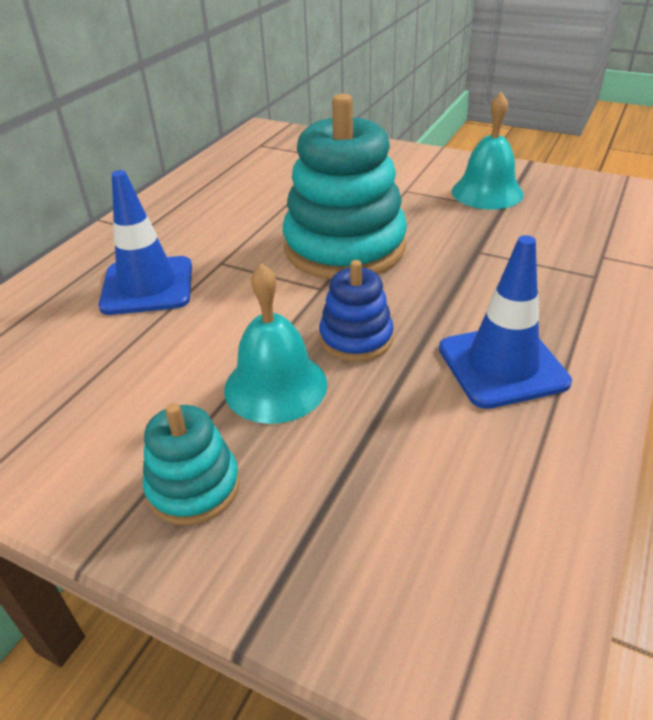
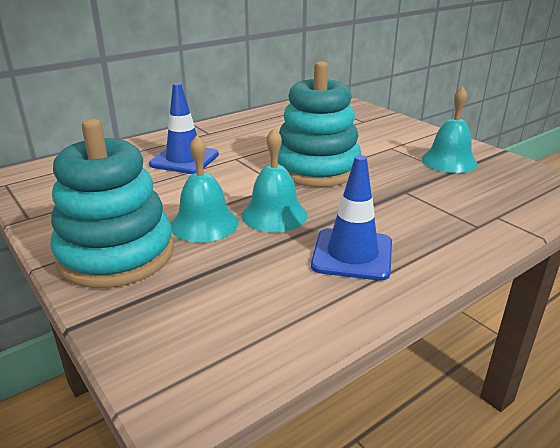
camera: 25 degrees right, 10 degrees down
turquoise stacking toy [143,403,240,525] -> turquoise stacking toy [50,119,174,288], size x1.99
blue stacking toy [319,260,394,362] -> turquoise bell [242,128,307,232]

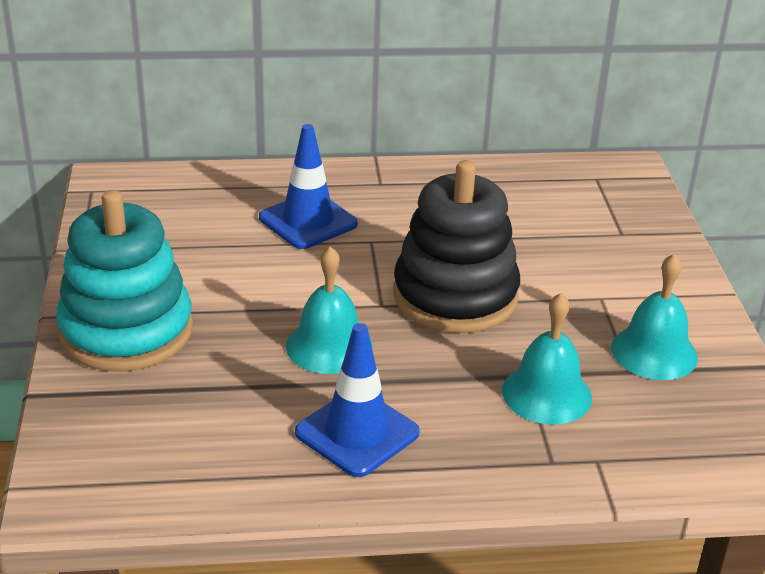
camera: 30 degrees right, 5 degrees up
turquoise bell [171,135,238,242] -> turquoise bell moved to [502,293,592,425]
turquoise stacking toy [278,61,362,187] -> black stacking toy [394,160,520,333]

